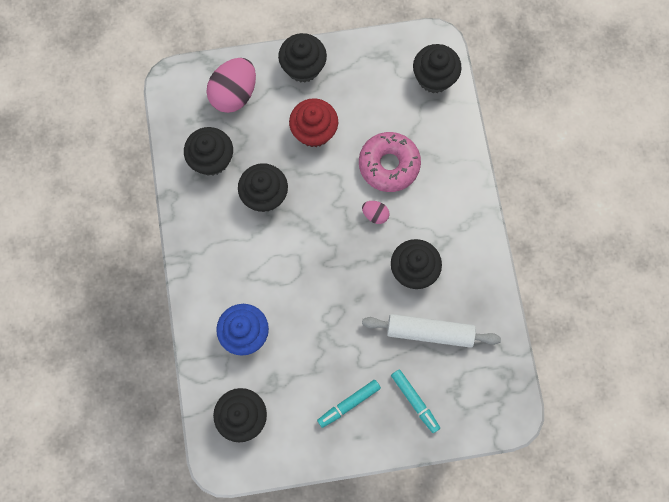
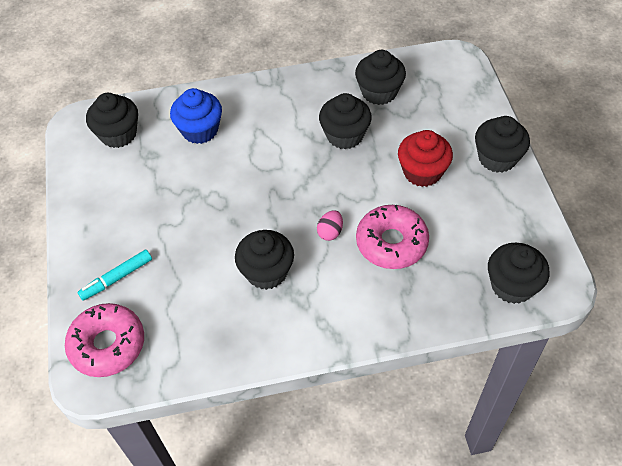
camera: 90 degrees right, 20 degrees down
pink egg [206,58,256,113] -> none
turquoise marker [317,380,381,428] -> none
white rolling pin [362,314,501,348] -> none
none -> pink donut [65,303,144,377]

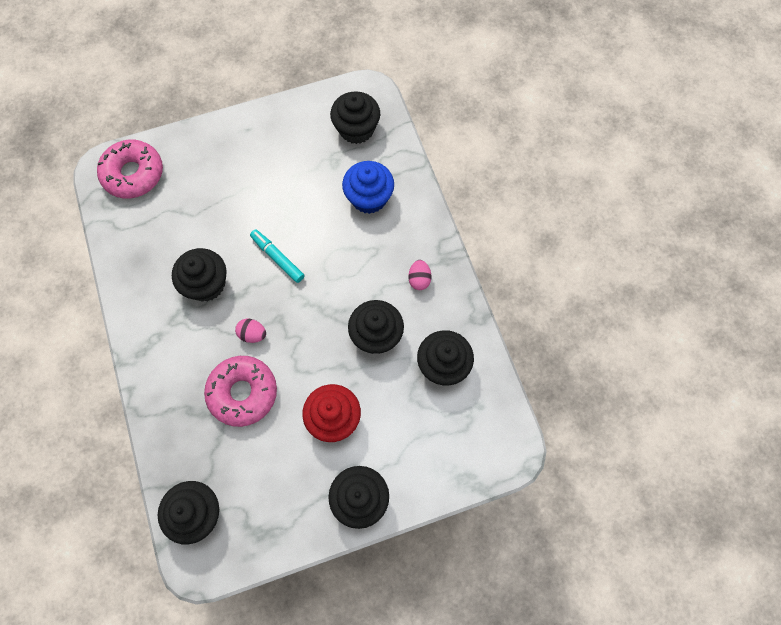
camera: 80 degrees right, 15 degrees up
turquoise marker [78,250,152,300] -> turquoise marker moved to [250,229,304,283]
none -> pink egg [408,260,431,290]

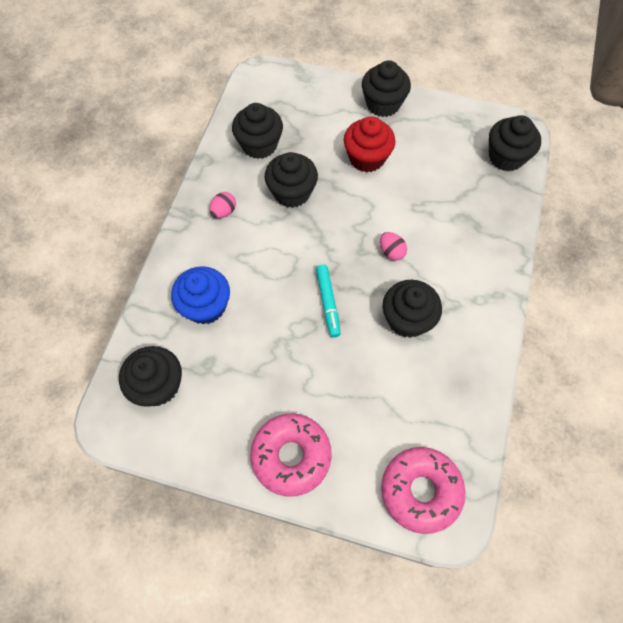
camera: 145 degrees left, 5 degrees down
pink donut [204,356,277,427] -> pink donut moved to [250,413,332,497]

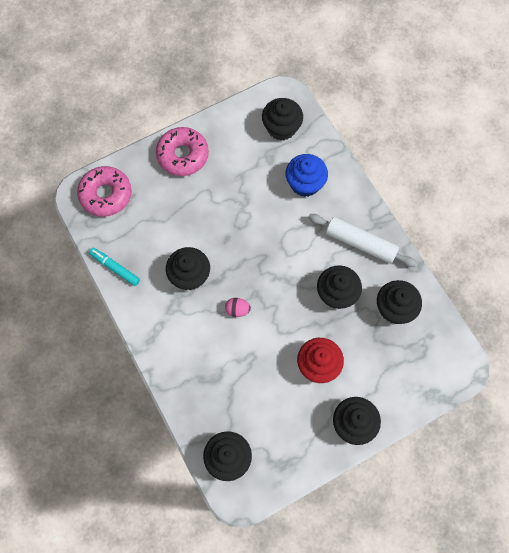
camera: 135 degrees right, 5 degrees up
pink egg [209,192,236,218] -> white rolling pin [308,214,417,267]
turquoise marker [316,264,341,338] -> turquoise marker moved to [89,248,140,286]

